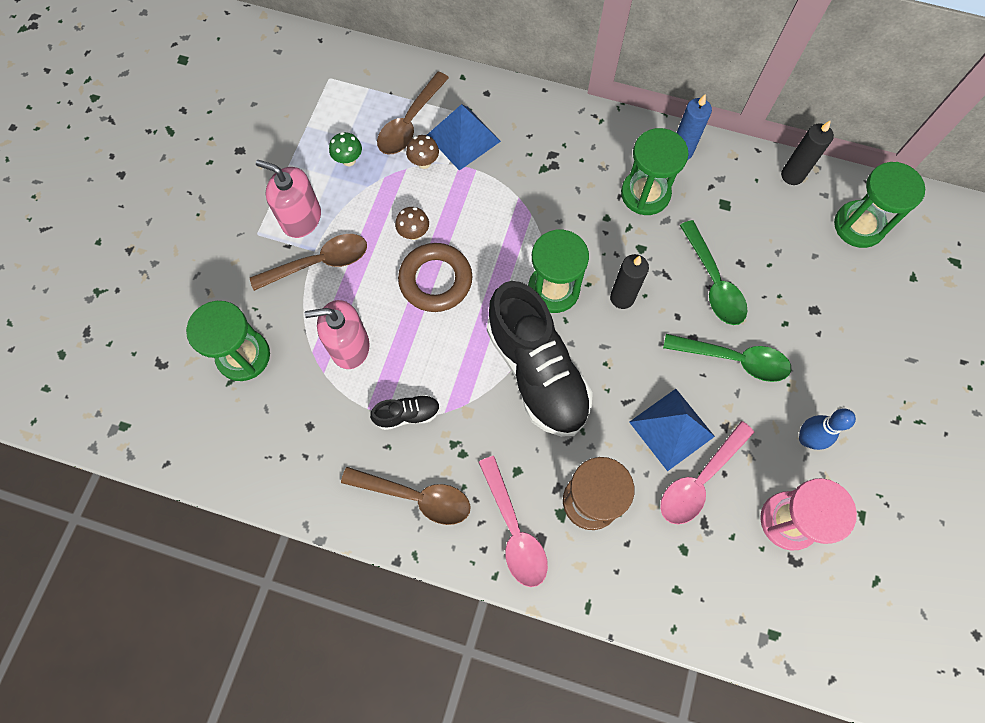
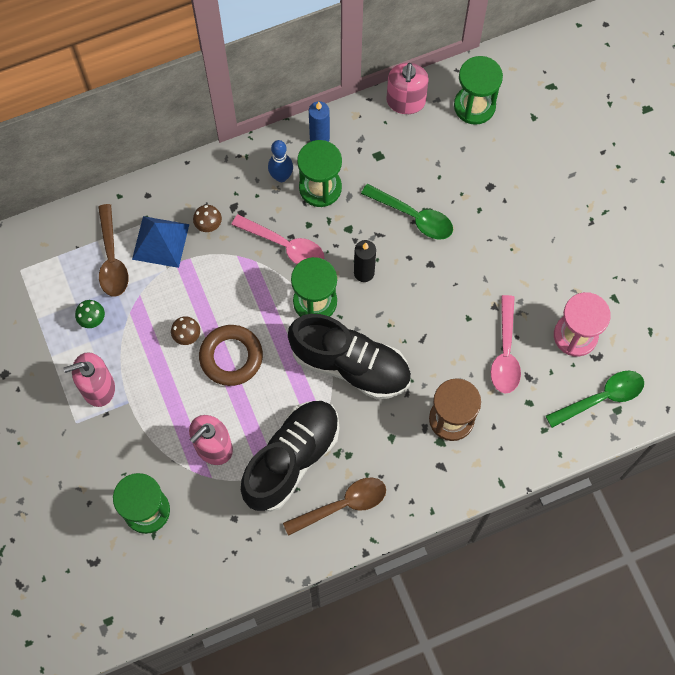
camera: 40 degrees left, 0 degrees up
brown spoon [250,234,367,291] -> none
black shoe [370,394,440,430] -> black shoe [241,401,339,512], size x2.33
brown mushroom [406,135,439,169] -> brown mushroom moved to [193,205,222,232]
pink spoon [478,456,548,587] -> pink spoon moved to [231,214,324,264]
blue pyramid [629,389,715,471] -> none
green spoon [663,334,791,382] -> green spoon moved to [546,371,644,428]
black candle [781,120,834,185] -> pink soap dispenser [387,63,429,114]
blue bowling pin [799,409,856,450] -> blue bowling pin moved to [268,140,293,182]

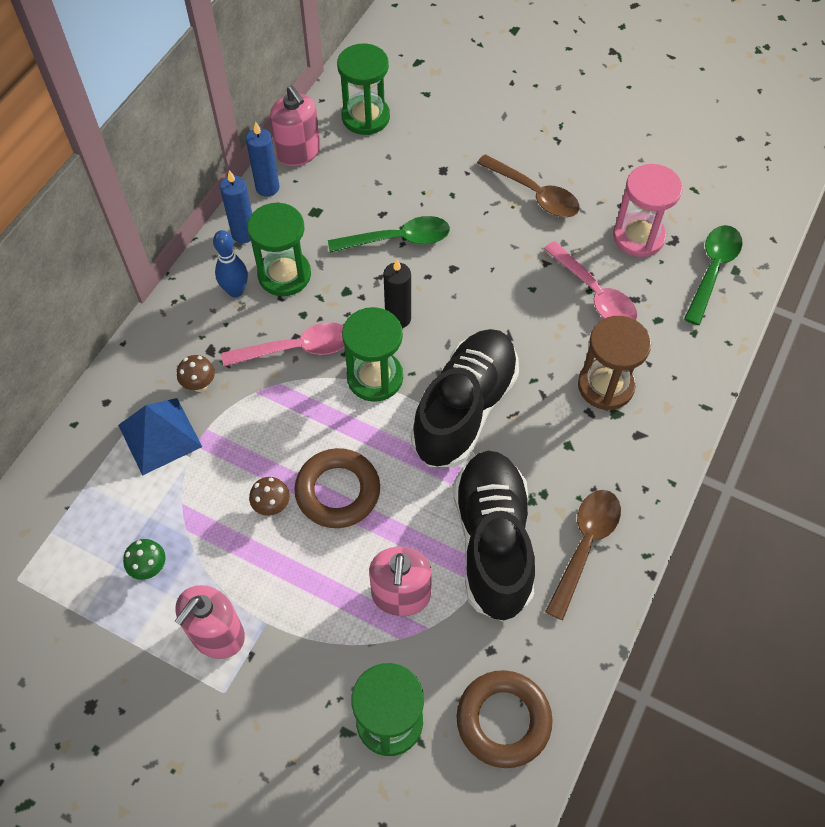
camera: 40 degrees left, 10 degrees down
brown spoon [98,204,128,297] -> brown spoon moved to [477,154,580,217]
black shoe [288,314,411,399] -> black shoe turned 45 degrees counterclockwise [411,329,519,467]
none -> blue candle [246,122,280,197]
none -> brown ring [456,670,553,768]

